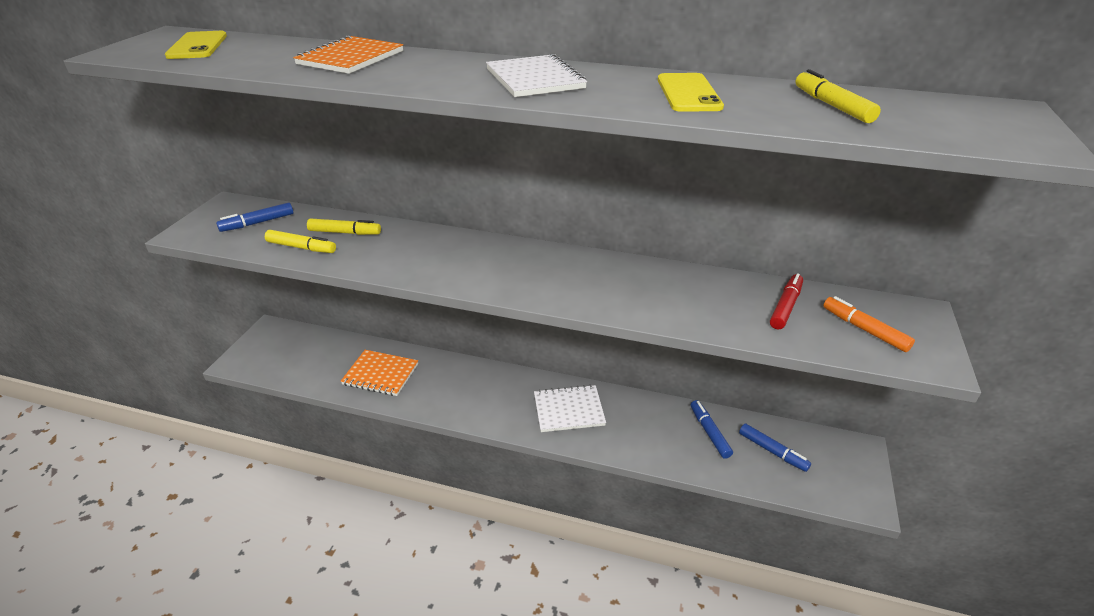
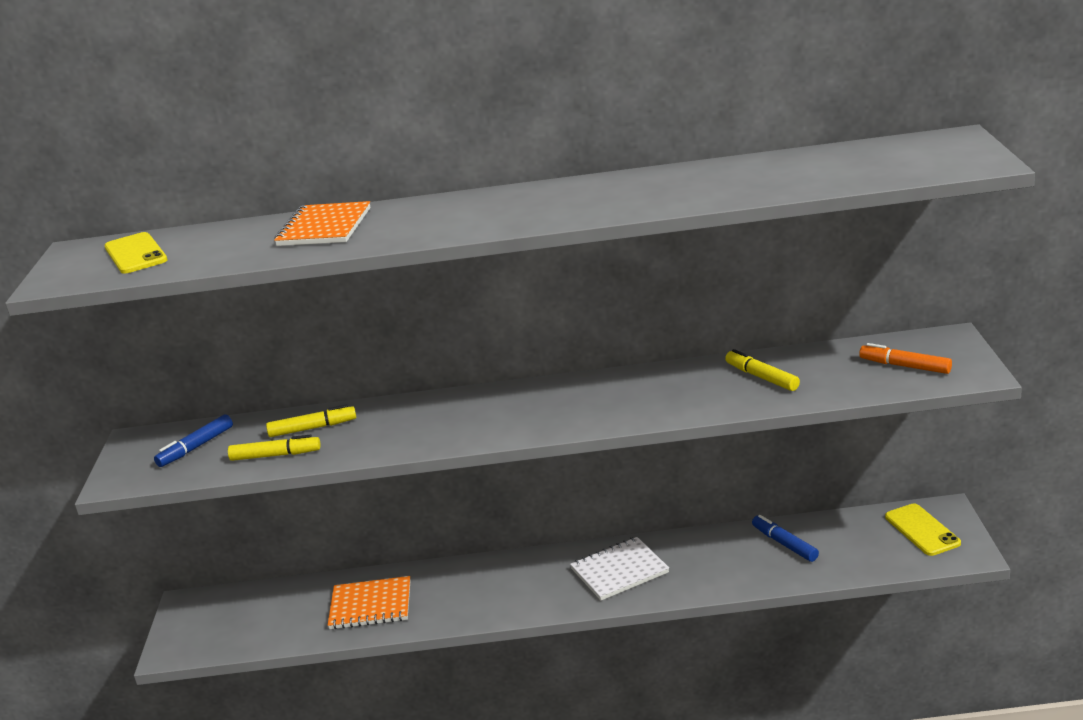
camera: 15 degrees left, 10 degrees down
white notebook [486,54,587,97] -> none
yellow phone [658,73,724,112] -> yellow phone moved to [885,503,961,556]
blue marker [739,423,811,472] -> none
red marker [770,273,803,330] -> none
yellow marker [795,69,881,123] -> yellow marker moved to [725,349,800,391]

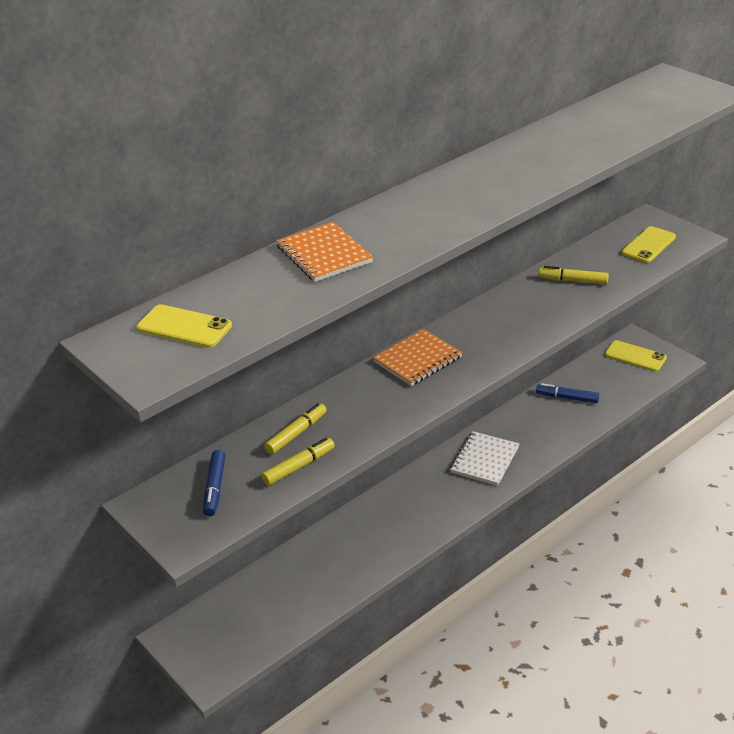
camera: 40 degrees left, 10 degrees up
orange notebook [328,576,410,629] -> orange notebook moved to [373,329,463,386]
orange marker [859,343,952,374] -> yellow phone [622,226,676,263]

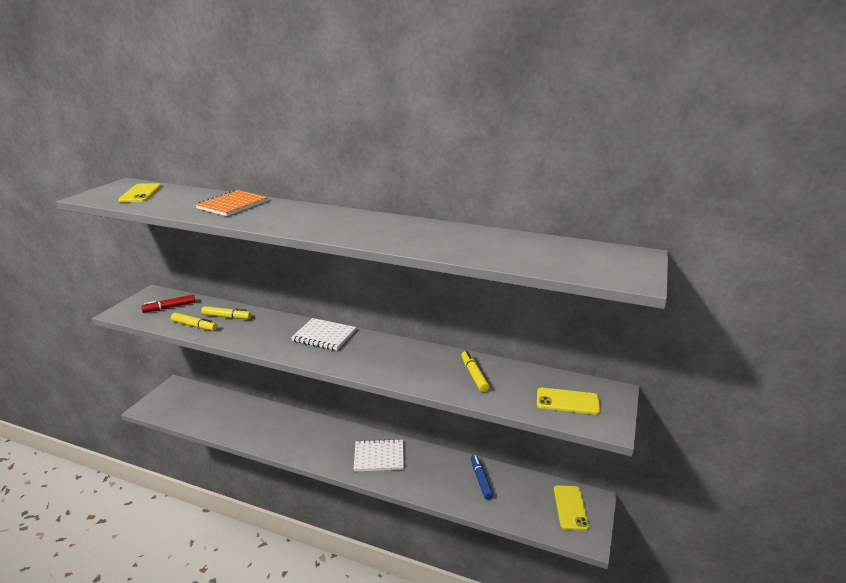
camera: 60 degrees right, 10 degrees down
blue marker [203,450,226,516] -> red marker [141,294,195,313]
orange notebook [373,329,463,386] -> white notebook [291,318,356,351]

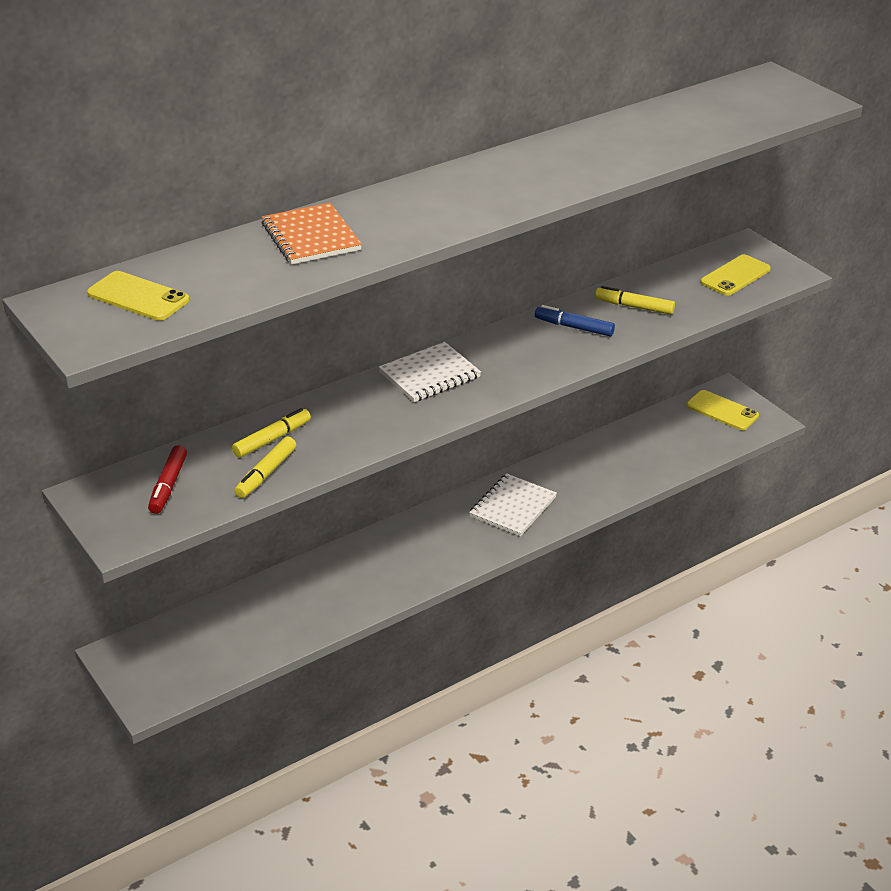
camera: 55 degrees left, 10 degrees up
yellow marker [171,313,217,331] -> yellow marker turned 150 degrees clockwise [234,436,296,498]
blue marker [471,455,493,500] -> blue marker moved to [535,305,615,336]

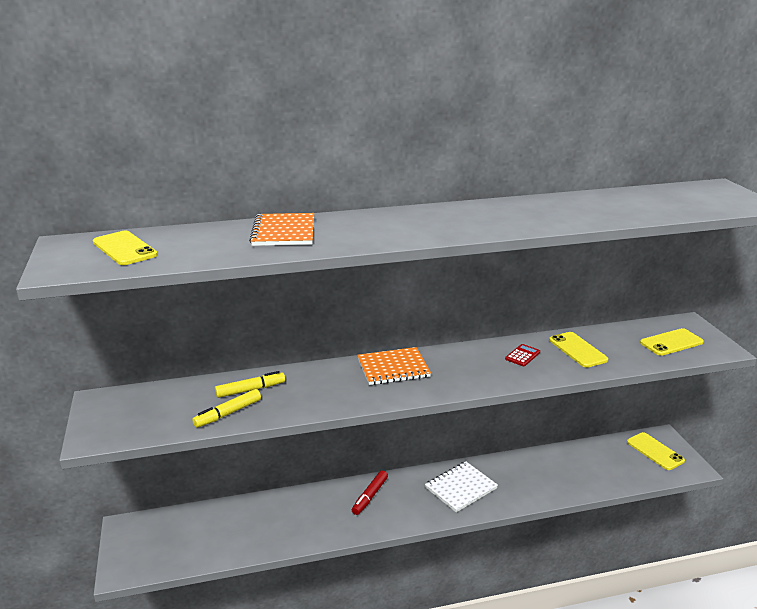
camera: 20 degrees right, 10 degrees down
red marker [148,445,187,514] -> red marker moved to [352,471,388,515]
white notebook [378,342,481,402] -> orange notebook [357,347,431,385]
blue marker [535,305,615,336] -> red calculator [505,344,540,366]
yellow marker [595,286,675,315] -> yellow phone [549,332,608,368]

